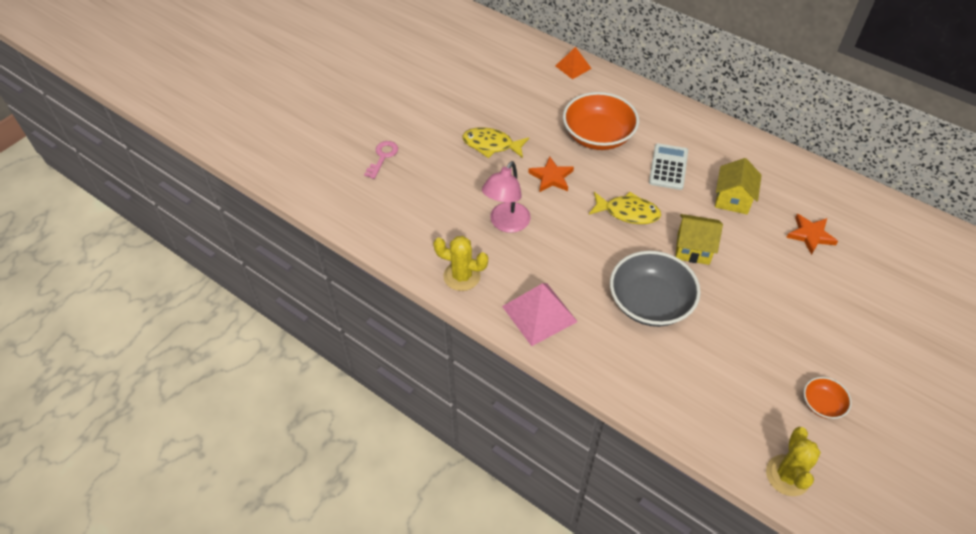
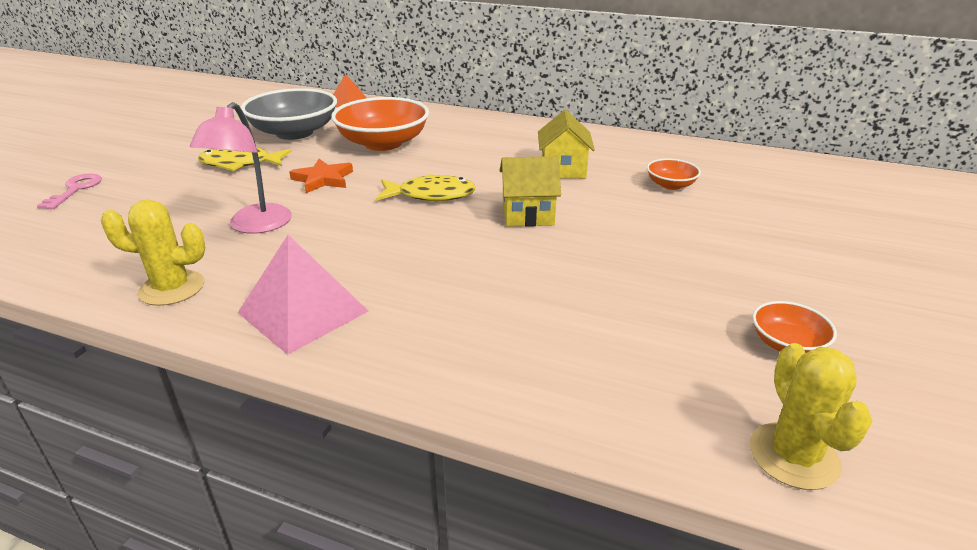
camera: 15 degrees left, 20 degrees down
grey bowl [610,251,701,327] -> grey bowl moved to [241,88,337,140]
white calculator [649,143,688,190] -> none
orange star [786,214,838,255] -> orange bowl [647,159,701,190]

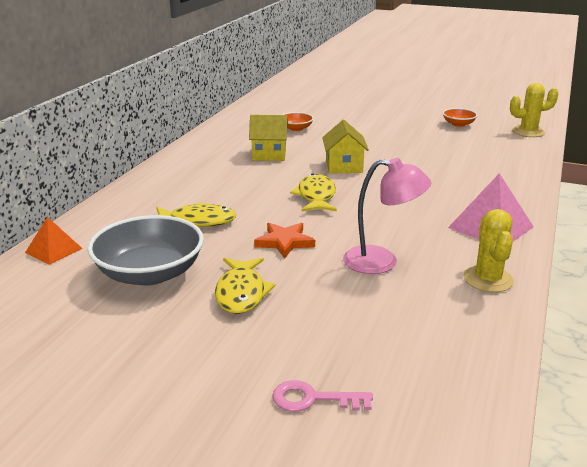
camera: 90 degrees left, 5 degrees down
orange bowl [331,97,429,151] -> yellow fish [156,202,236,227]

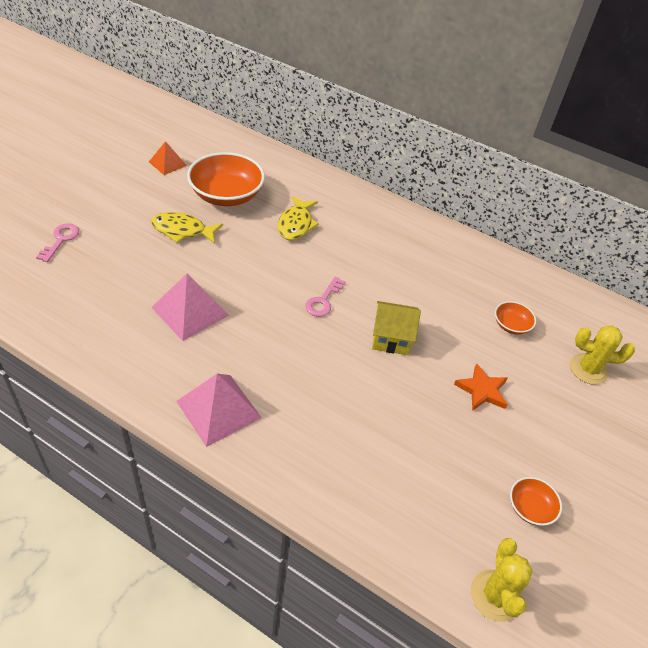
camera: 95 degrees right, 20 degrees up
orange pyramid [25,217,83,265] -> orange pyramid moved to [149,141,187,175]
grey bowl [87,215,204,286] -> orange bowl [187,152,265,206]
yellow house [249,115,288,161] -> none
orange star [254,223,315,258] -> orange star moved to [454,363,508,411]
yellow fish [290,173,337,211] -> pink key [305,277,346,317]
pink lamp [343,158,431,274] -> pink pyramid [151,274,229,341]
yellow cactus [463,209,514,292] -> yellow cactus moved to [570,326,635,385]

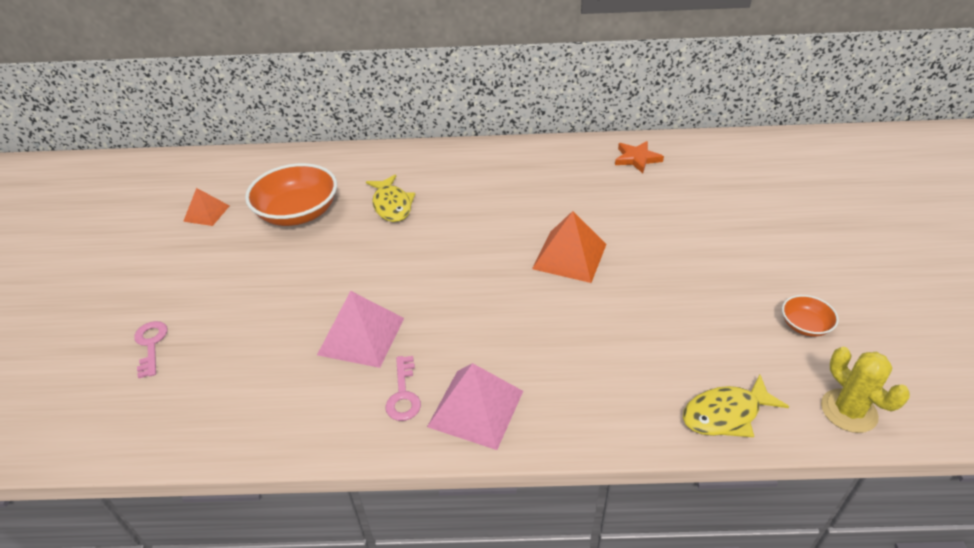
camera: 25 degrees left, 5 degrees down
yellow fish [151,212,223,244] -> yellow fish moved to [683,374,789,437]
pink key [305,277,346,317] -> pink key moved to [385,356,421,421]
yellow house [372,301,421,355] -> orange pyramid [532,211,607,283]
orange star [454,363,508,411] -> orange star moved to [615,141,664,173]
orange bowl [495,301,536,334] -> none
yellow cactus [570,326,635,385] -> none

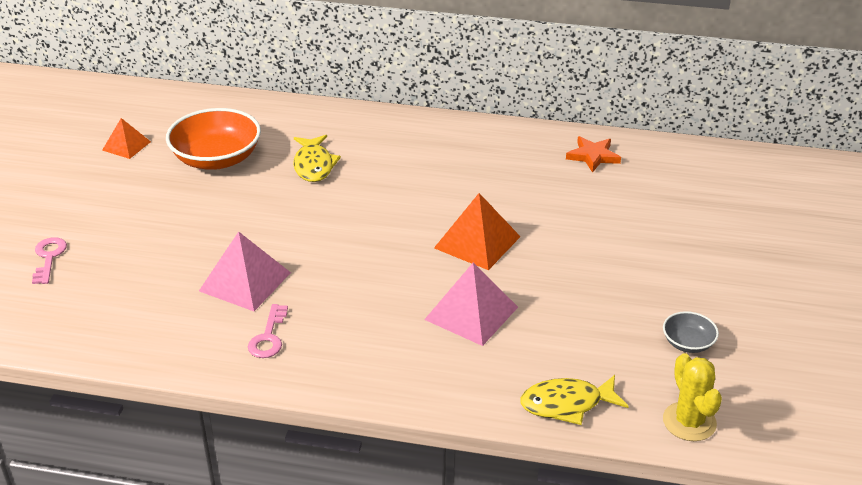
camera: 10 degrees right, 5 degrees down
pink pyramid [427,363,523,450] -> pink pyramid moved to [424,263,518,346]
orange bowl [782,295,839,337] -> grey bowl [663,311,719,353]

